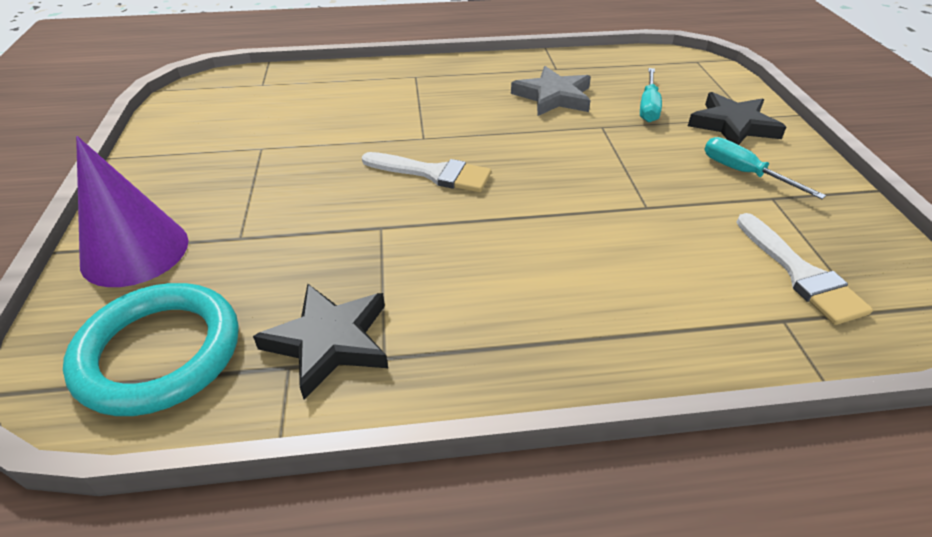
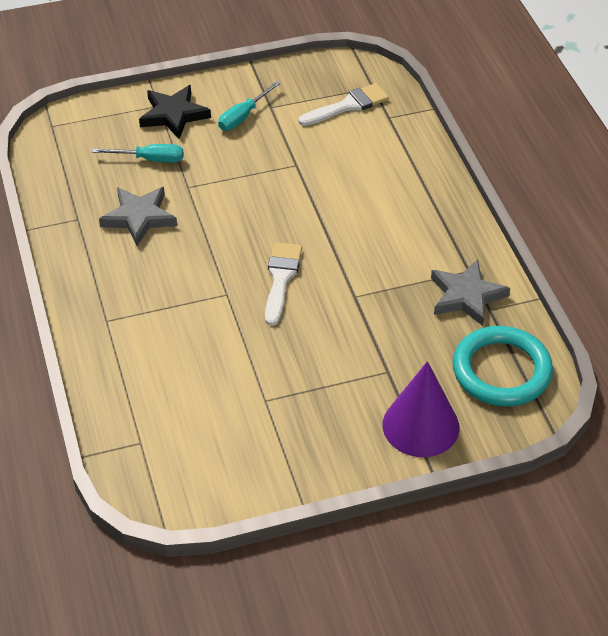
camera: 100 degrees left, 5 degrees up
black star [253,284,388,399] -> grey star [431,259,510,326]

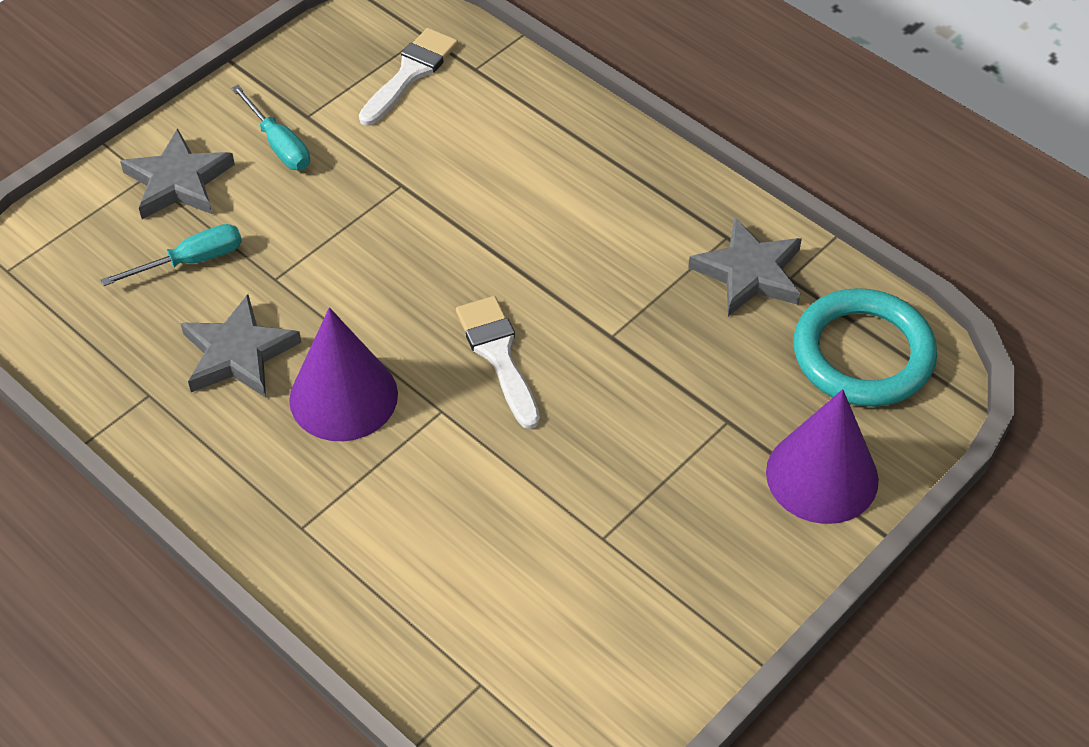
camera: 30 degrees left, 5 degrees up
black star [139,85,211,139] -> grey star [120,128,235,219]
turquoise screwdriver [218,81,281,131] -> turquoise screwdriver turned 45 degrees counterclockwise [231,85,310,170]
none -> purple cone [289,307,398,441]

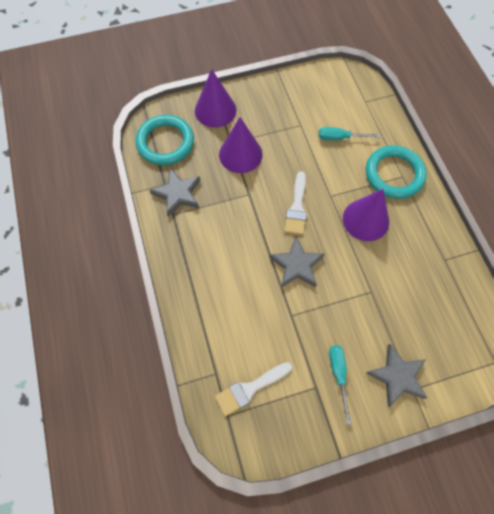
camera: 150 degrees left, 15 degrees up
turquoise screwdriver [101,224,242,286] -> turquoise screwdriver moved to [319,127,380,140]
grey star [180,294,302,398] -> grey star moved to [269,237,324,288]
none -> purple cone [219,117,263,173]
none -> turquoise ring [366,145,427,199]

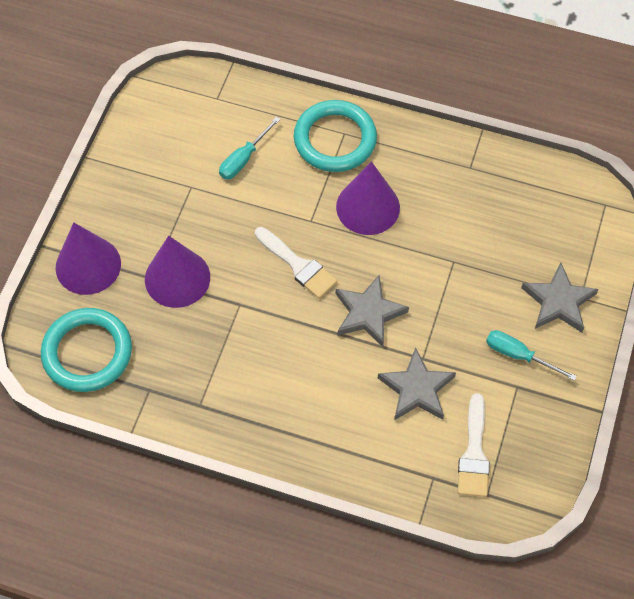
camera: 55 degrees left, 5 degrees down
grey star [150,168,201,217] -> grey star moved to [378,347,456,421]

